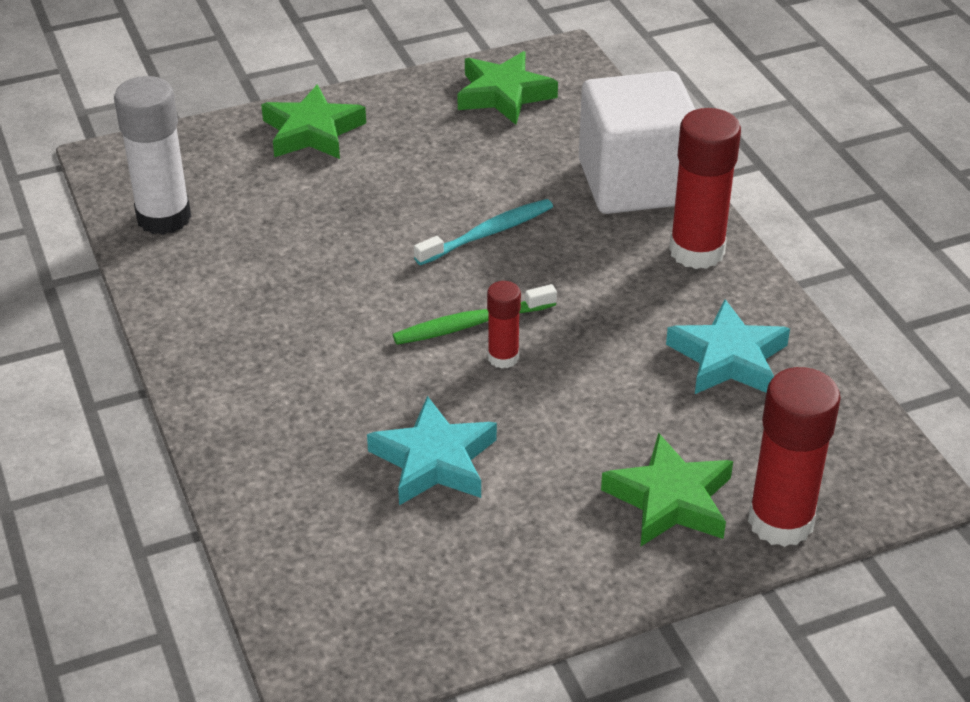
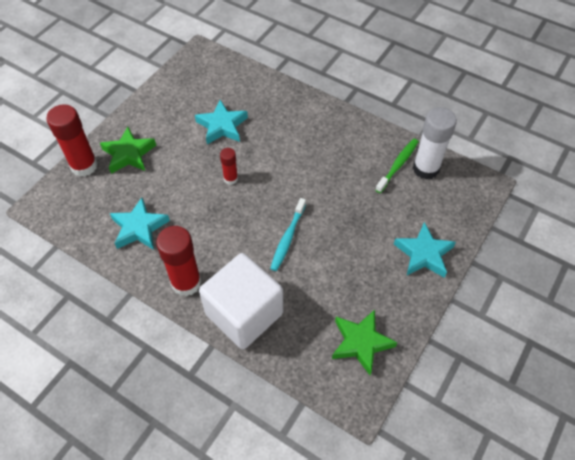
camera: 145 degrees right, 15 degrees up
green star [261,84,366,159] -> turquoise star [394,222,456,278]
green toothbrush [393,284,557,345] -> green toothbrush moved to [375,139,419,193]

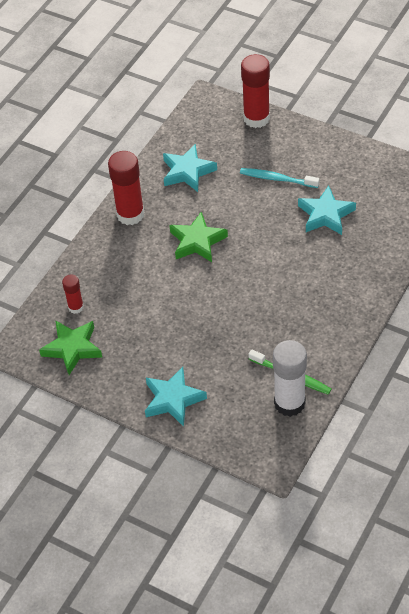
camera: 90 degrees right, 5 degrees down
green star [100,127,156,174] -> green star moved to [169,212,228,262]
white cube [199,253,283,349] -> none
red glue stick [220,148,238,185] -> red glue stick moved to [62,274,84,314]
turquoise toothbrush [270,198,306,271] -> turquoise toothbrush moved to [240,168,320,188]

